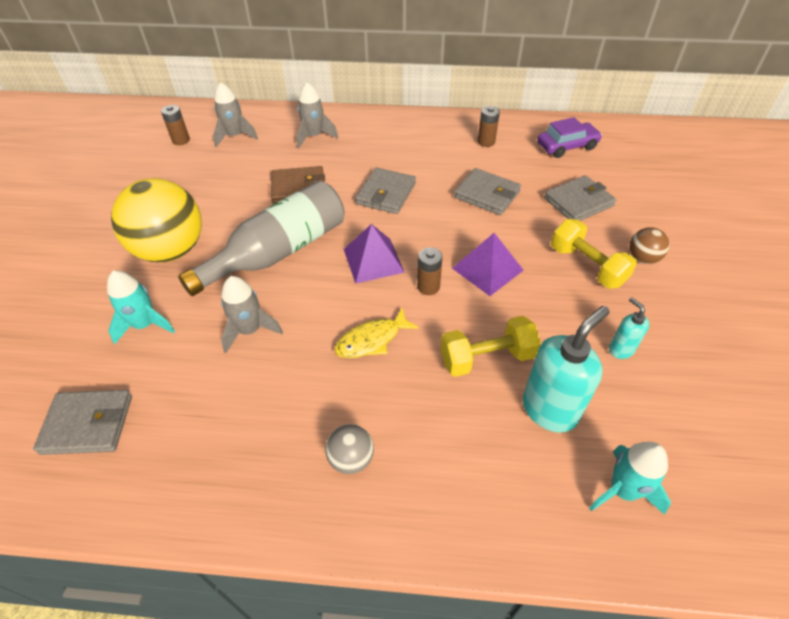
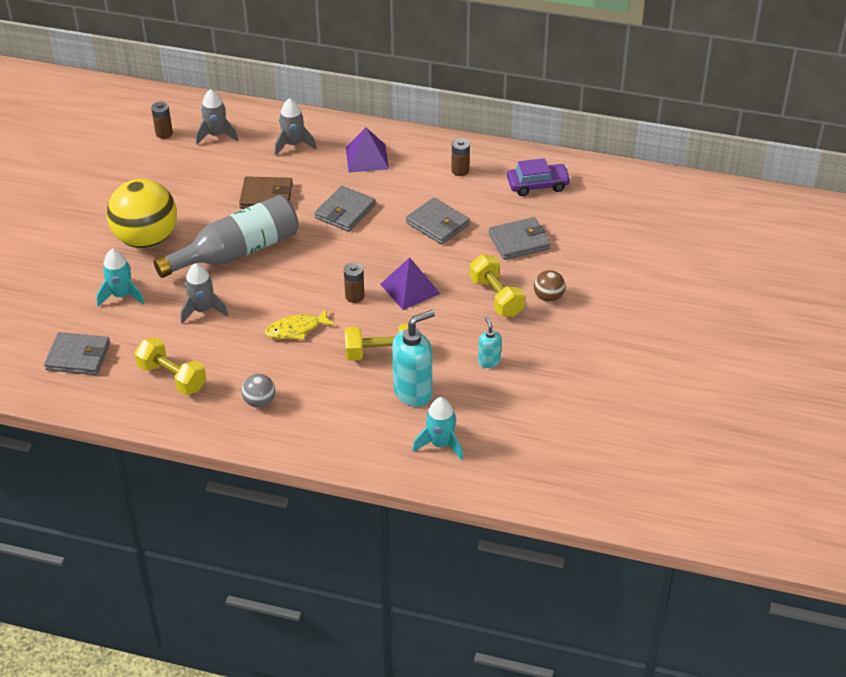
camera: 10 degrees right, 5 degrees down
purple pyramid [344,224,405,284] -> purple pyramid moved to [346,127,389,173]
none -> yellow dumbbell [134,337,206,395]

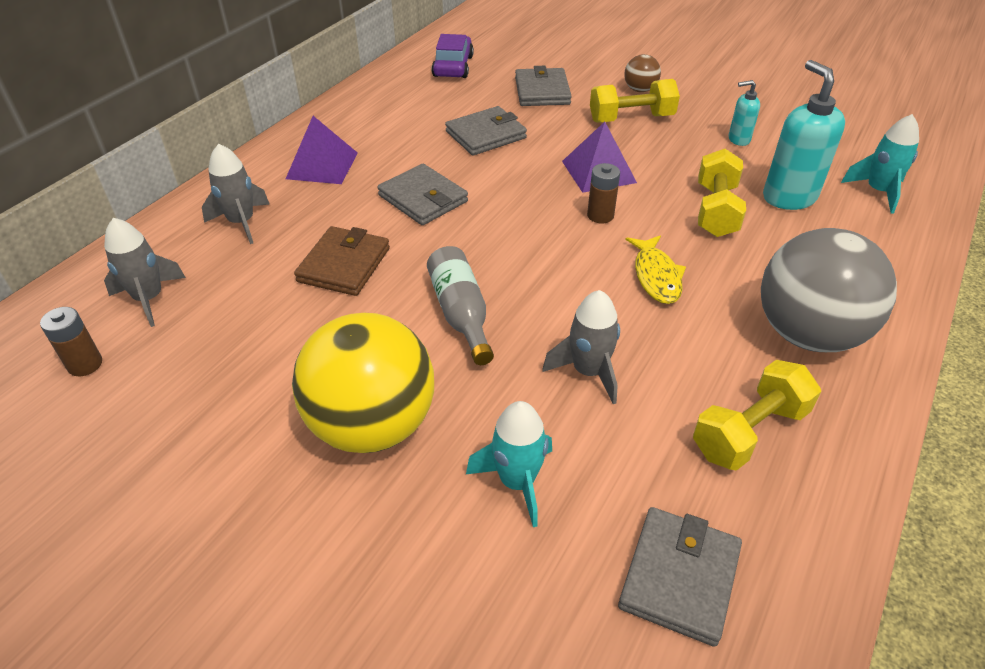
camera: 75 degrees left, 0 degrees up
grey bottle [154,195,299,278] -> grey bottle [427,246,494,365], size x0.59
grey ball [241,374,275,408] -> grey ball [761,228,897,352], size x2.26
brown battery [452,138,470,176] -> none

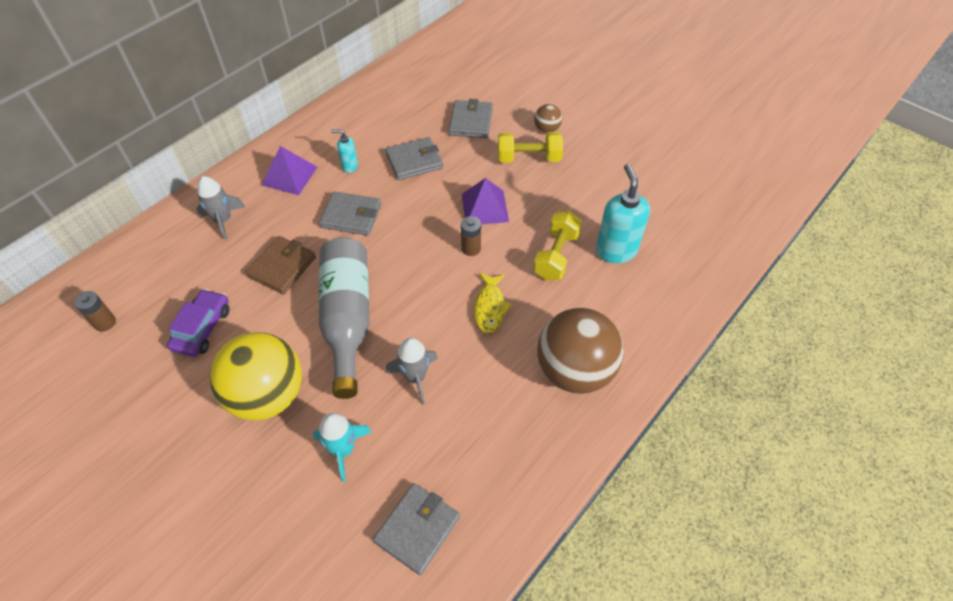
camera: 10 degrees right, 10 degrees up
grey rocket [104,218,186,327] -> none
grey wallet [377,164,468,225] -> grey wallet turned 45 degrees counterclockwise [319,192,381,236]
grey bottle [427,246,494,365] -> grey bottle [318,237,369,399], size x1.70
purple car [432,34,474,78] -> purple car moved to [167,289,230,357]
yellow dumbbell [693,360,821,471] -> none
turquoise soap dispenser [729,80,760,146] -> turquoise soap dispenser moved to [331,129,358,173]
grey ball [761,228,897,352] -> brown ball [537,308,624,394]
turquoise rocket [841,114,919,214] -> none

